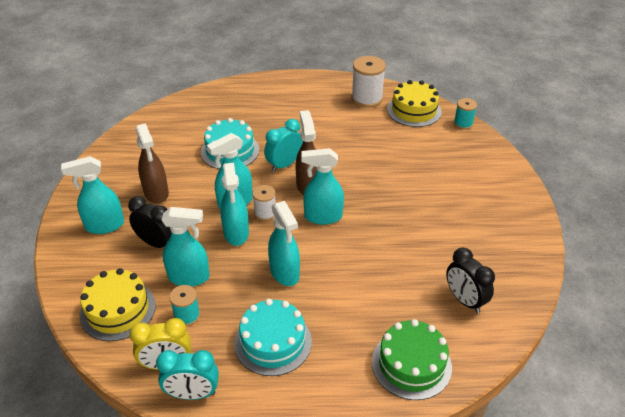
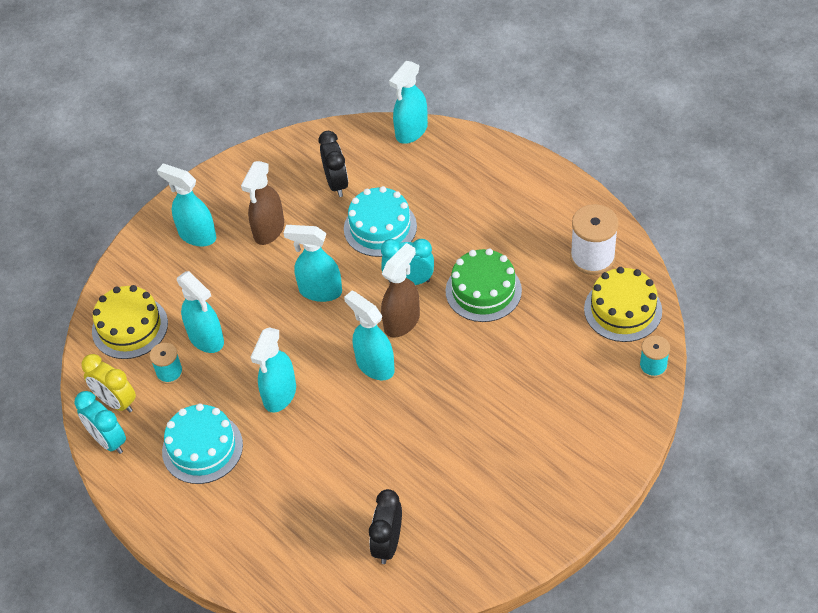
camera: 50 degrees right, 10 degrees up
black clock [128,196,171,248] -> black clock moved to [319,131,348,197]
turquoise spray bottle [220,163,249,246] -> turquoise spray bottle moved to [389,61,428,144]
white spool [252,185,276,221] -> none
green cake [372,319,452,400] -> green cake moved to [446,249,522,322]

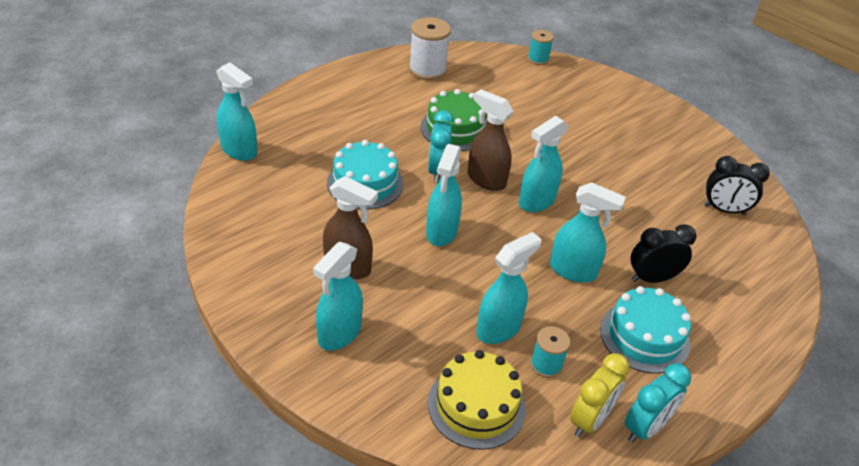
camera: 95 degrees left, 10 degrees down
black clock [319,131,348,197] -> black clock moved to [631,224,696,283]
yellow cake [584,267,662,342] -> none

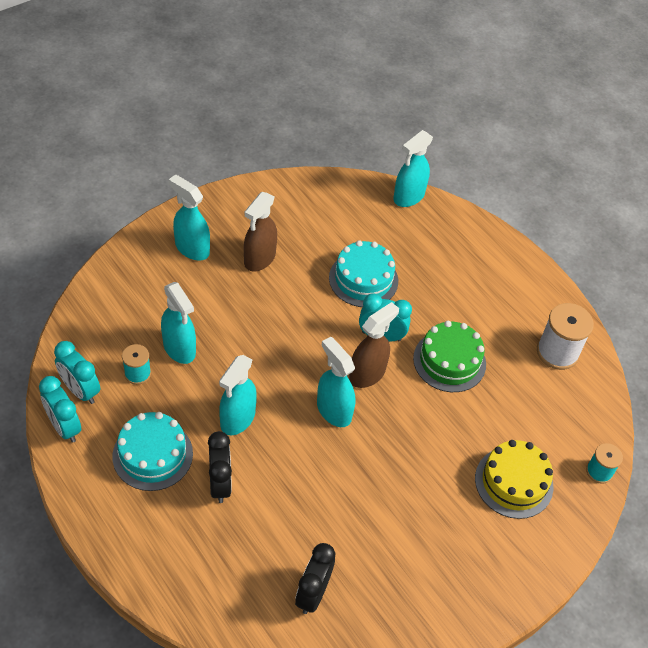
camera: 95 degrees right, 10 degrees up
turquoise spray bottle [426,144,462,246] -> none
yellow cake [428,350,526,449] -> yellow cake moved to [475,440,553,519]
yellow clock [570,353,630,437] -> turquoise clock [54,341,100,404]

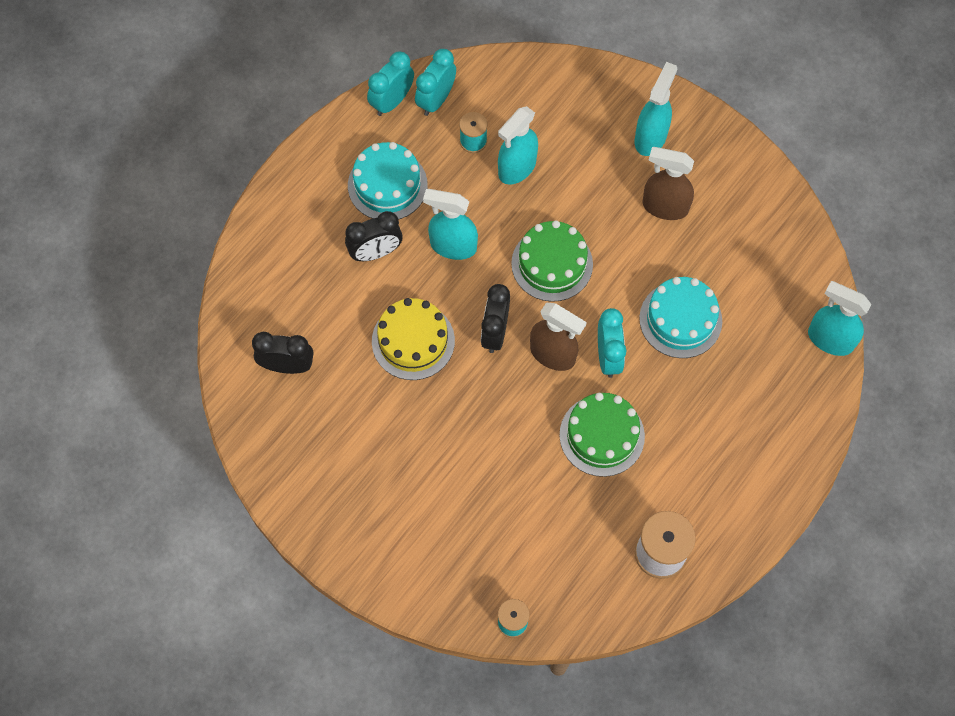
camera: 80 degrees right, 15 degrees up
turquoise spray bottle [317,337,355,427] -> black clock [481,284,510,353]
yellow cake [475,440,553,519] -> yellow cake moved to [372,298,455,380]
none -> green cake [511,220,593,302]

